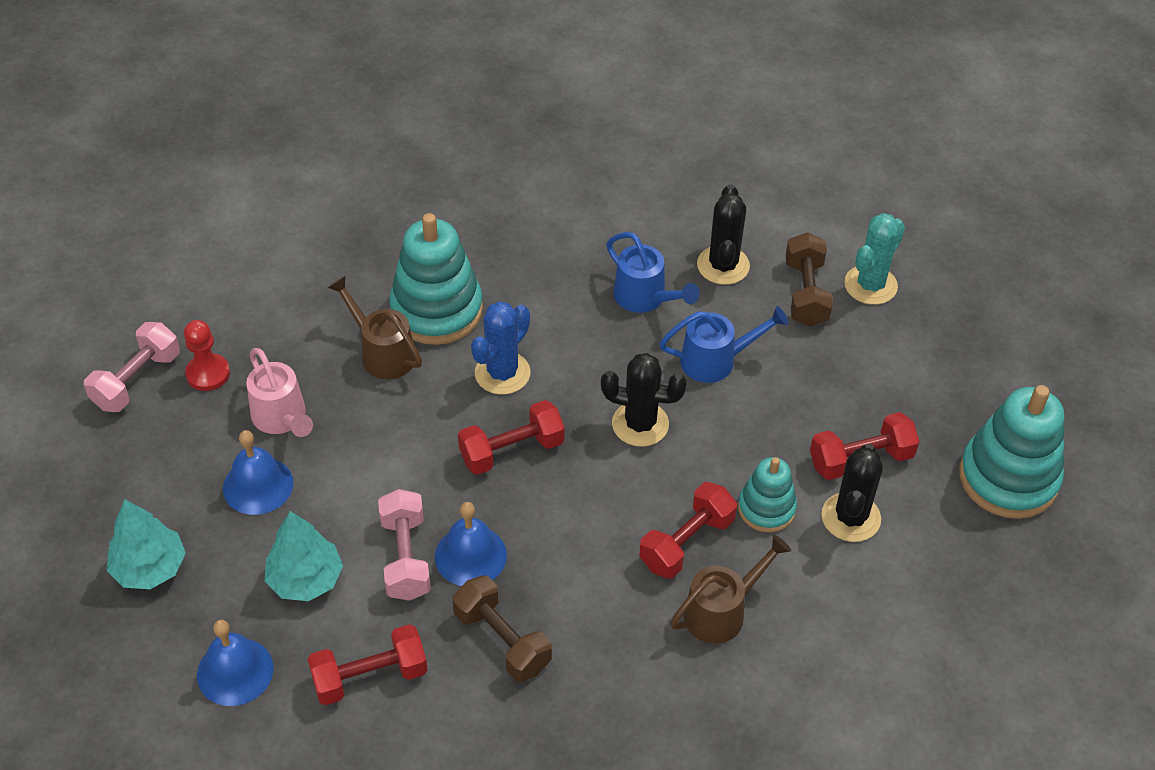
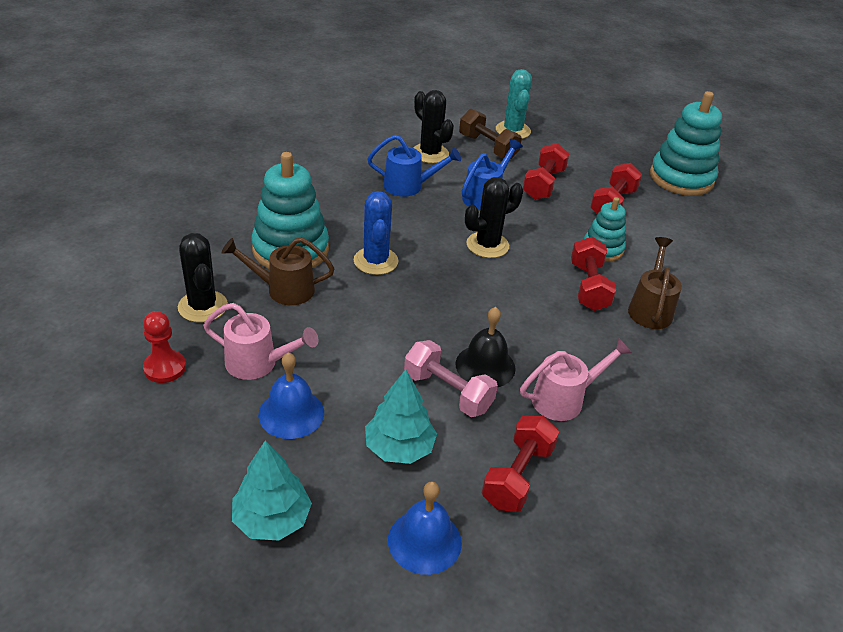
camera: 45 degrees left, 10 degrees down
pink dumbbell [84,322,180,412] -> none
blue bell [435,502,507,586] -> black bell [456,307,516,388]
brown dumbbell [453,576,552,682] -> pink watering can [520,338,632,421]
red dumbbell [458,400,565,475] -> red dumbbell moved to [523,143,569,200]
black cactus [821,444,883,542] -> black cactus moved to [178,233,228,323]

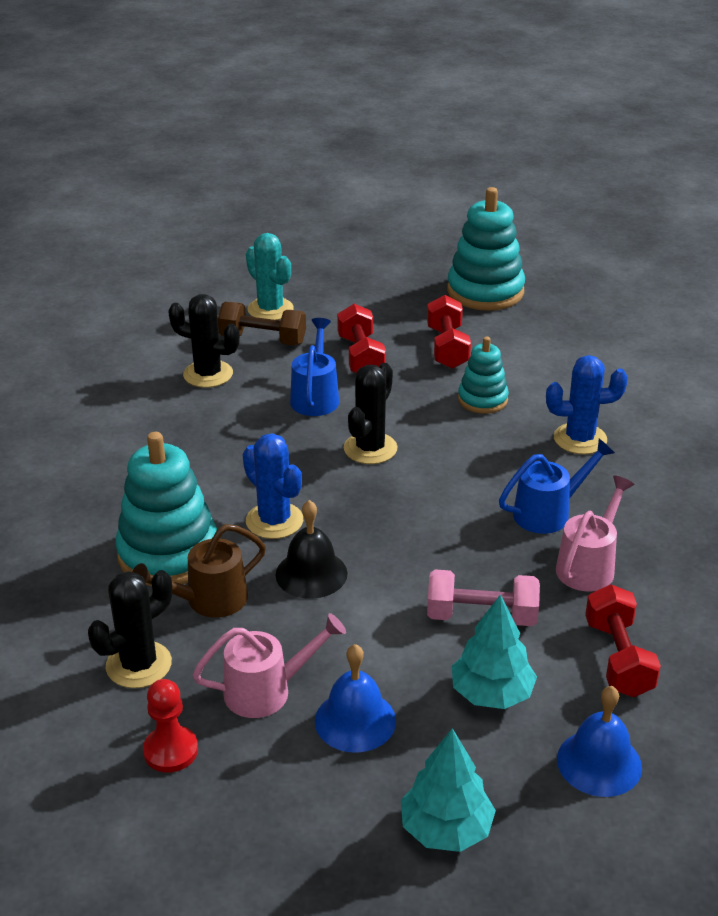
camera: 30 degrees left, 5 degrees down
black cactus [178,233,228,323] -> black cactus turned 75 degrees counterclockwise [88,570,172,688]
blue watering can [367,135,461,197] -> blue watering can moved to [499,439,615,534]
black bell [456,307,516,388] -> black bell moved to [276,500,347,599]
red dumbbell [571,237,616,311] -> none
brown watering can [628,237,682,329] -> blue cactus [546,355,628,454]

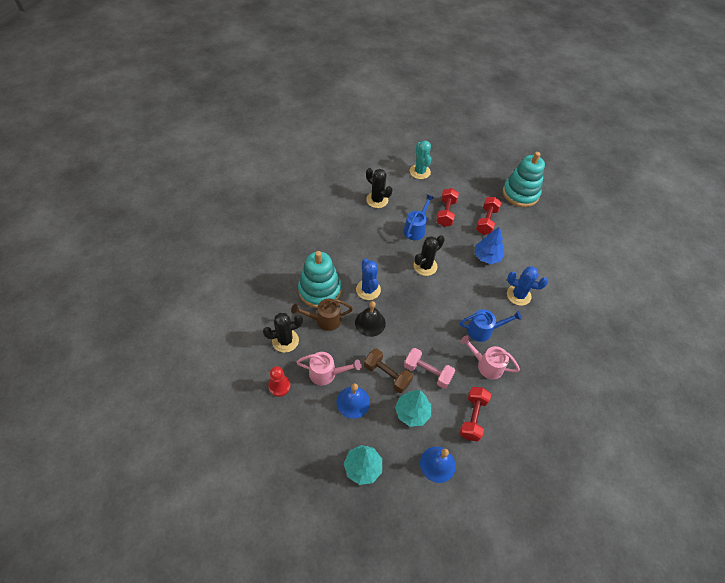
camera: 20 degrees right, 20 degrees up
brown dumbbell [218,302,306,346] -> brown dumbbell moved to [364,349,413,393]
turquoise stacking toy [458,337,509,414] -> blue tree [475,226,505,264]
pink watering can [556,475,635,591] -> pink watering can turned 120 degrees counterclockwise [461,335,520,380]

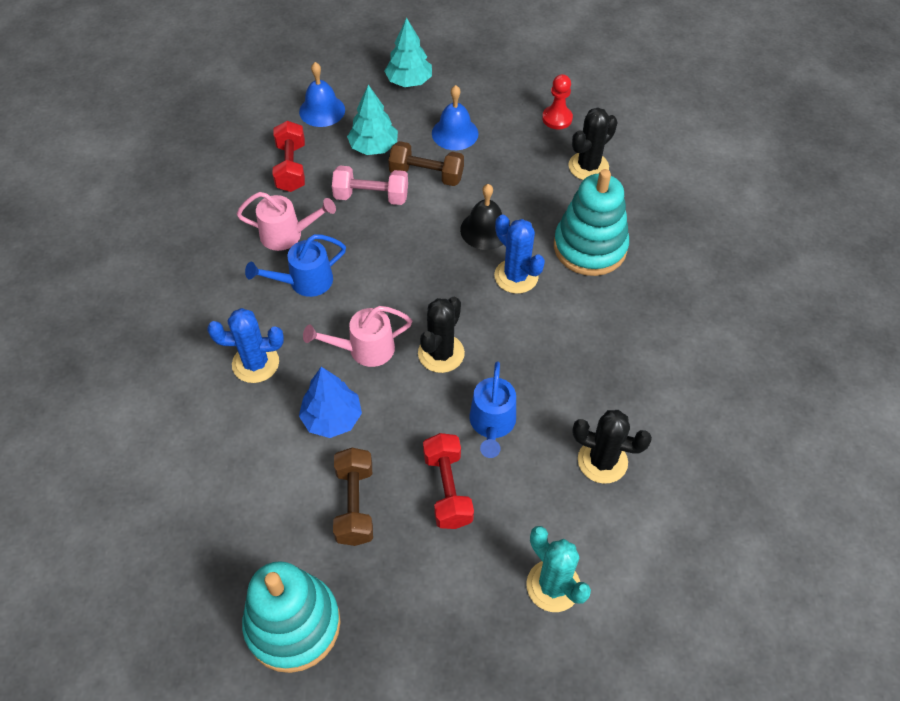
camera: 160 degrees right, 0 degrees up
brown watering can [291,298,353,331] -> none
pink watering can [296,352,362,385] -> pink watering can moved to [303,306,412,367]
red dumbbell [476,197,502,235] -> brown dumbbell [333,448,373,546]

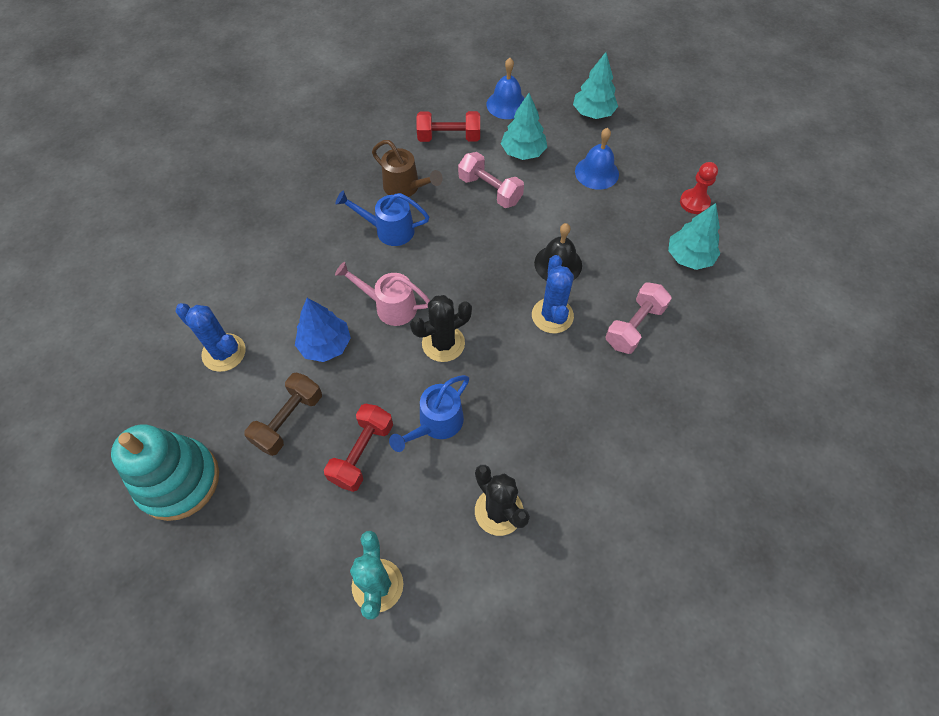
camera: 35 degrees right, 5 degrees up
blue cactus [207,308,284,383] -> blue cactus moved to [175,303,246,372]
pink watering can [237,192,336,251] -> brown watering can [372,140,443,197]
red dumbbell [273,121,305,192] -> red dumbbell turned 60 degrees clockwise [417,111,480,142]
brown dumbbell [388,141,464,186] -> none
turquoise stacking toy [554,169,629,276] -> pink dumbbell [605,282,672,354]
black cactus [569,107,618,180] -> turquoise tree [668,203,720,270]

